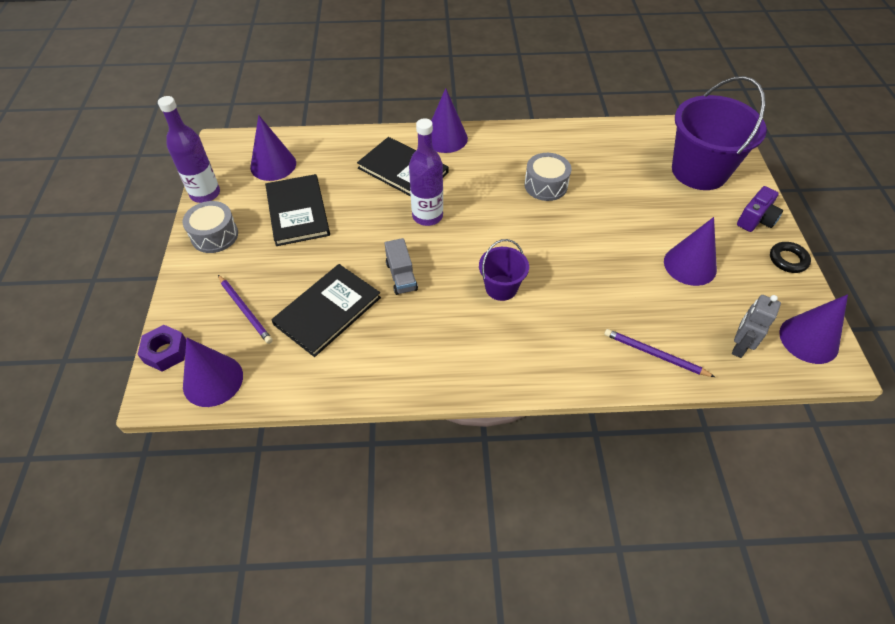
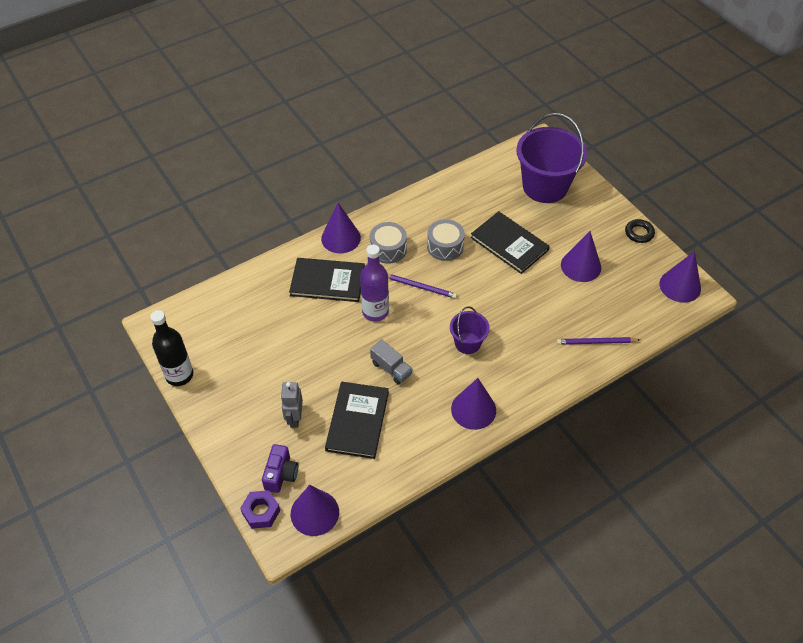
camera: 30 degrees left, 0 degrees up
purple bottle [158,96,220,203] -> black bottle [150,310,193,386]
grey drum [183,201,238,253] -> grey drum moved to [370,222,407,264]
purple pencil [218,275,273,344] -> purple pencil moved to [388,274,457,299]
purple cone [250,115,296,181] -> purple cone moved to [451,378,496,430]
black book [265,174,330,246] -> black book moved to [470,211,550,274]
grey robot [732,295,781,358] -> grey robot moved to [281,382,303,428]
purple camera [737,186,783,232] -> purple camera moved to [262,444,298,493]

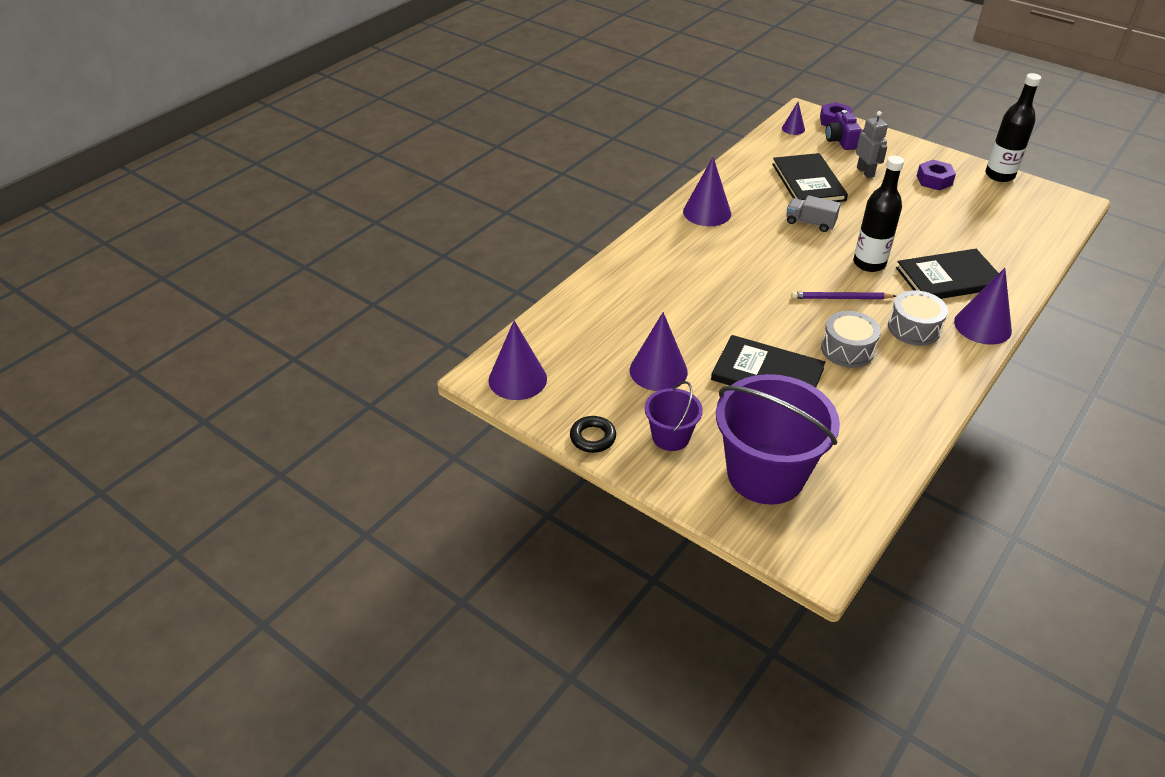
camera: 160 degrees right, 10 degrees down
purple cone [291,485,339,536] -> purple cone [782,102,805,135], size x0.54
purple bottle [360,244,389,321] -> black bottle [853,156,904,272]
purple bucket [450,306,490,354] -> purple bucket moved to [645,381,703,451]
purple pencil [557,337,640,345] -> none
none -> purple nut [917,160,956,190]

